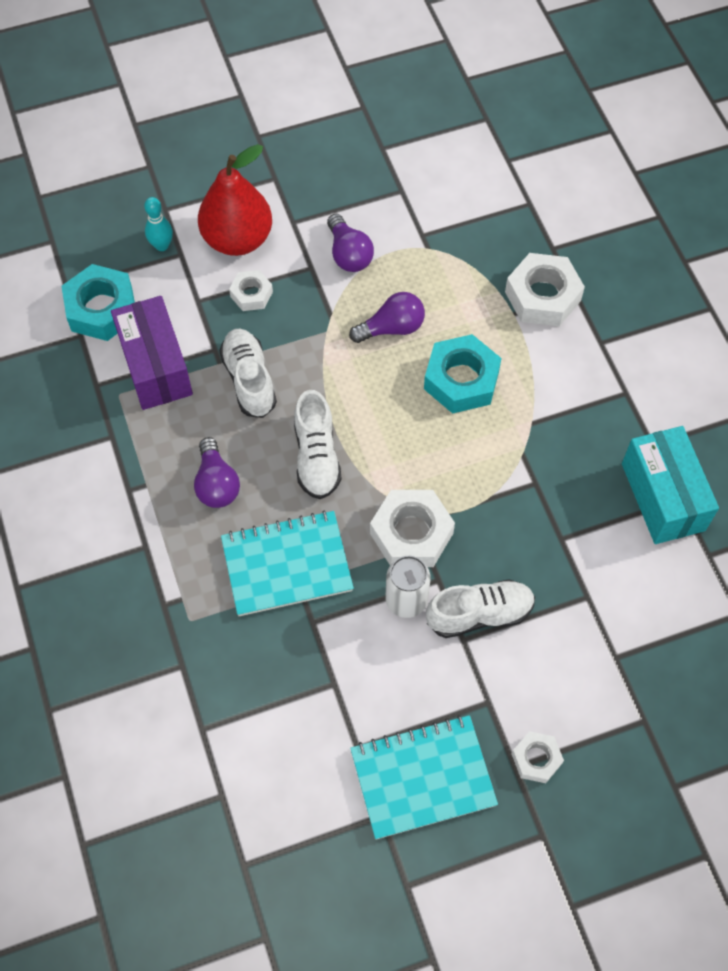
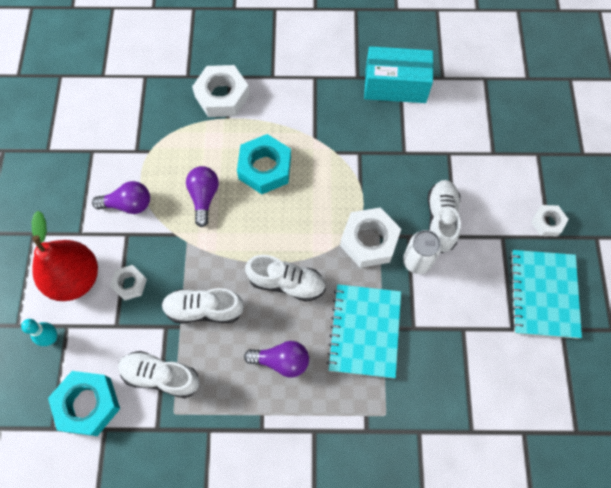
camera: 70 degrees left, 5 degrees up
purple box [111,296,193,410] -> white shoe [118,351,200,398]

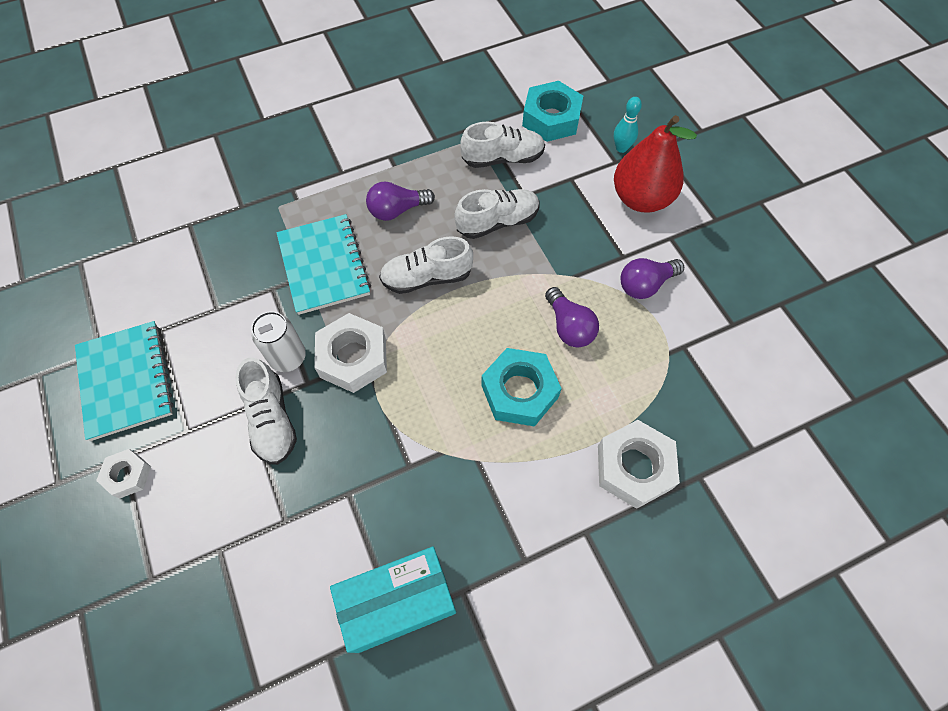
camera: 155 degrees right, 5 degrees down
white nut [110,265,147,301] -> none

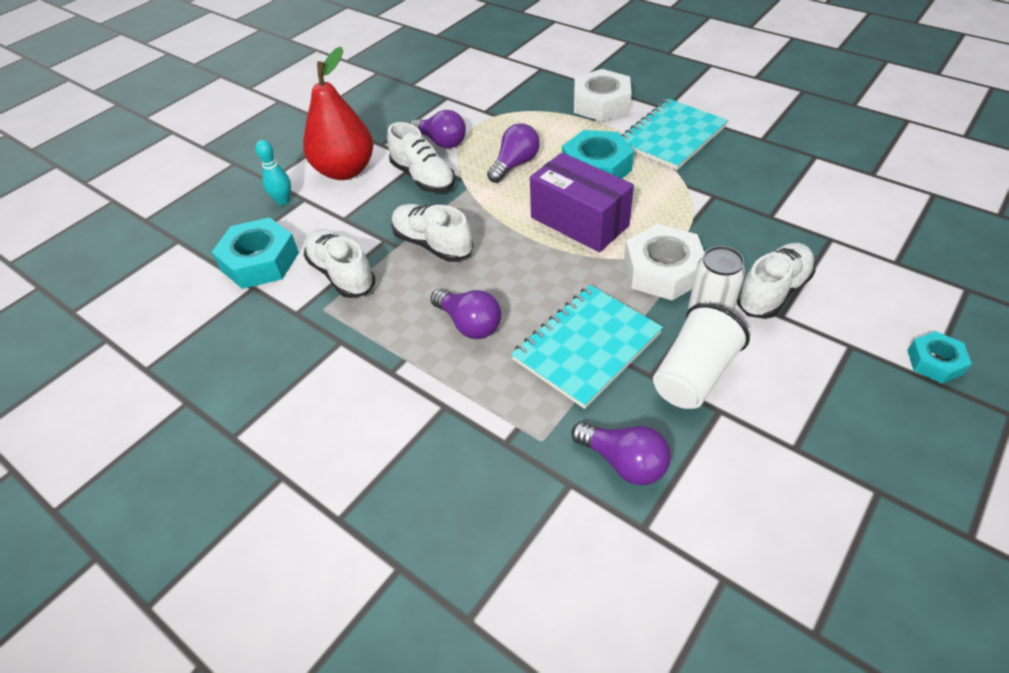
camera: 115 degrees left, 15 degrees down
turquoise notebook [75,321,174,441] -> turquoise notebook moved to [621,99,728,170]
white nut [96,449,151,499] -> turquoise nut [907,331,972,383]
turquoise box [330,547,456,653] -> none
white shoe [379,236,473,294] -> white shoe moved to [387,122,455,193]
none -> purple box [530,152,634,252]
none -> purple light bulb [571,422,671,485]
none -> white cup [653,303,750,409]

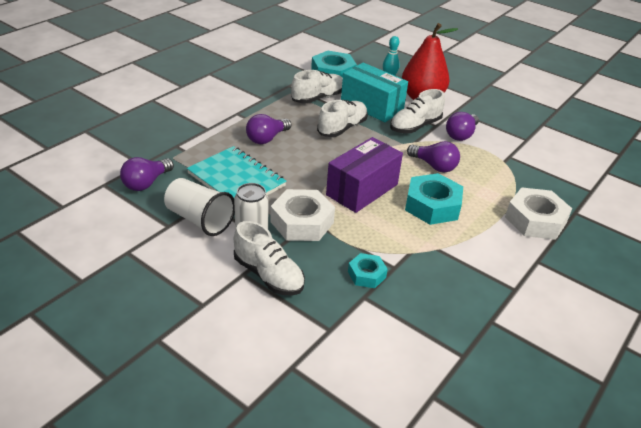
camera: 85 degrees right, 10 degrees down
turquoise notebook [621,99,728,170] -> none
turquoise nut [907,331,972,383] -> turquoise nut moved to [348,253,388,288]
none -> turquoise box [341,63,408,122]

